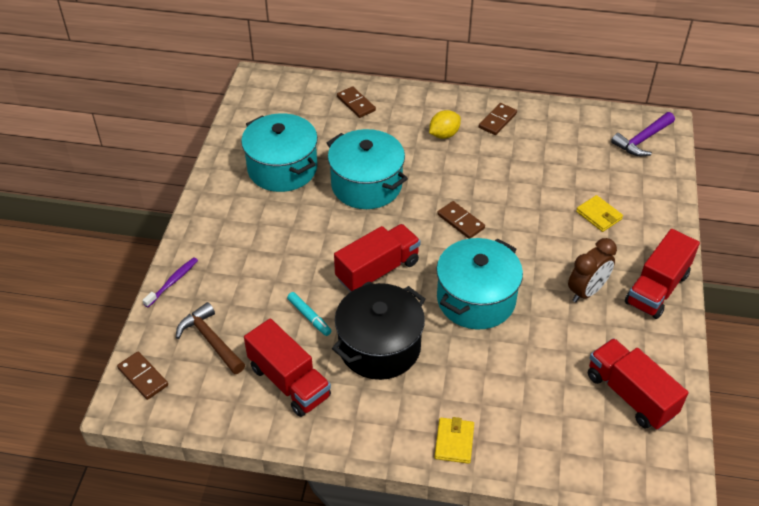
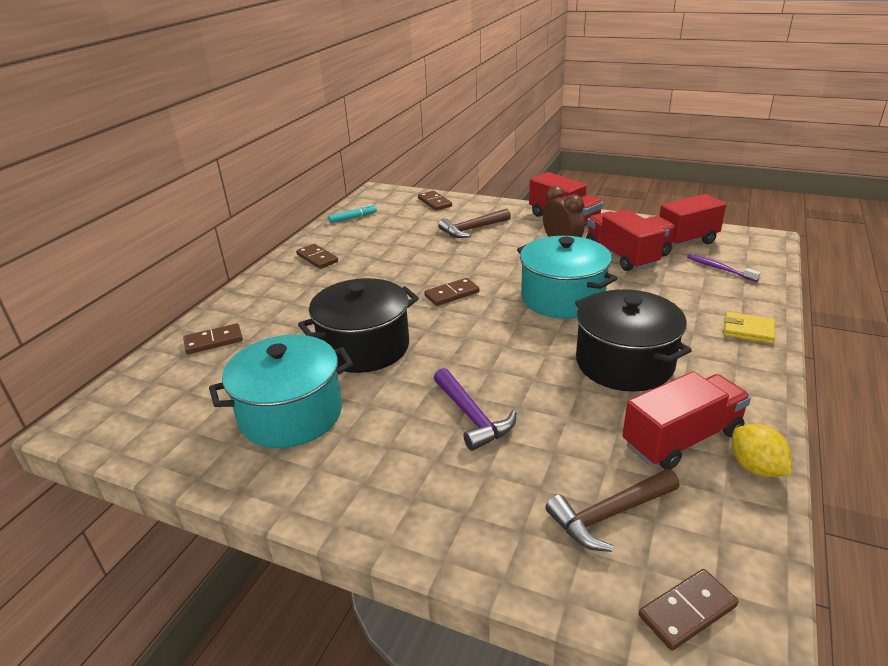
camera: 75 degrees left, 15 degrees down
purple toothbrush [143,257,198,307] -> purple toothbrush moved to [687,254,761,282]
turquoise marker [287,292,332,336] -> turquoise marker moved to [328,204,377,223]
turquoise pot [327,129,408,209] -> black pot [298,278,419,373]
red truck [334,224,421,292] -> red truck moved to [586,209,665,271]
yellow lemon [429,110,461,139] -> yellow lemon moved to [732,424,792,477]
yellow wallet [576,195,623,232] -> brown hammer [438,208,511,238]
purple hammer [611,112,675,156] -> purple hammer moved to [434,368,516,451]
none -> brown domino [418,191,452,211]

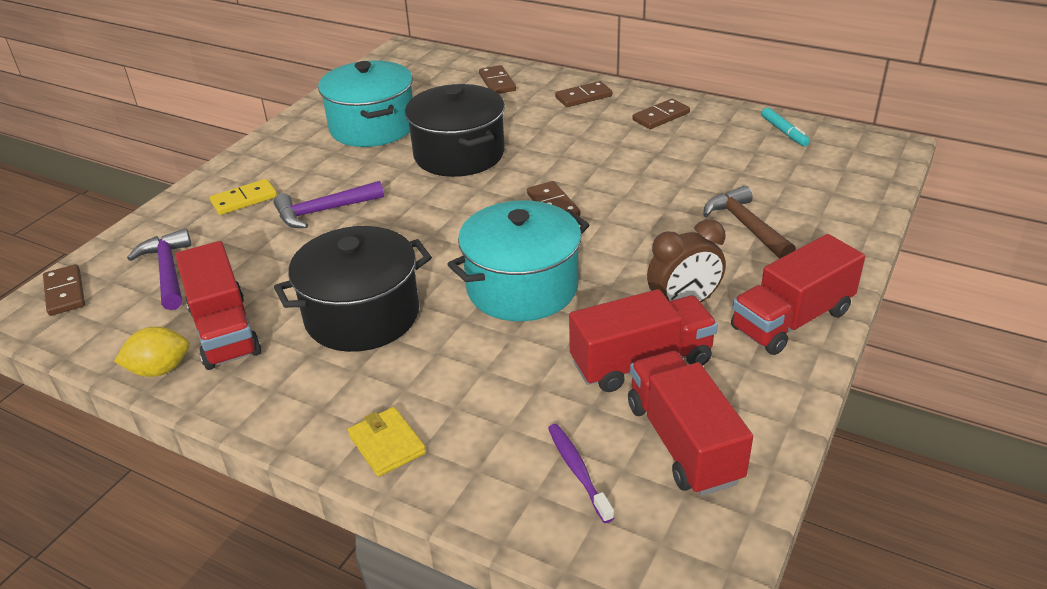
camera: 95 degrees right, 5 degrees up
brown domino [418,191,452,211] -> brown domino moved to [555,81,612,107]
brown hammer [545,469,680,552] -> purple hammer [127,228,192,310]
purple toothbrush [687,254,761,282] -> purple toothbrush turned 75 degrees counterclockwise [548,424,614,523]
yellow wallet [724,312,775,344] -> yellow wallet turned 60 degrees counterclockwise [348,407,426,477]
none -> yellow domino [210,179,277,215]

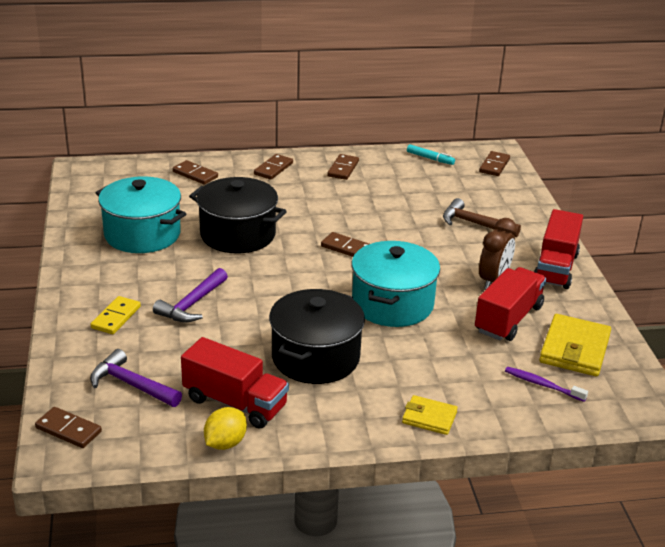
camera: 40 degrees left, 5 degrees down
red truck [628,351,753,496] -> yellow wallet [539,314,611,376]
none -> brown domino [479,151,510,176]

